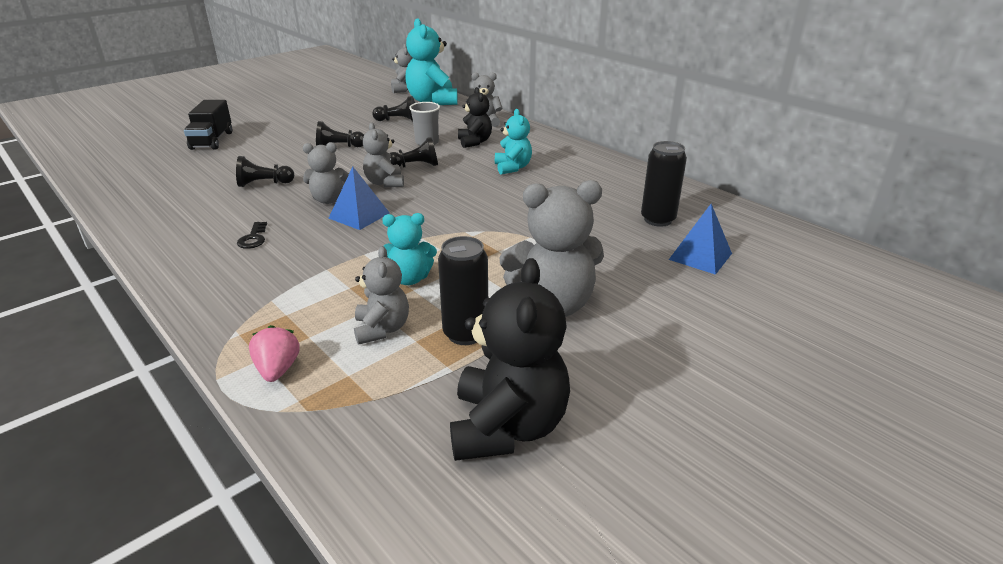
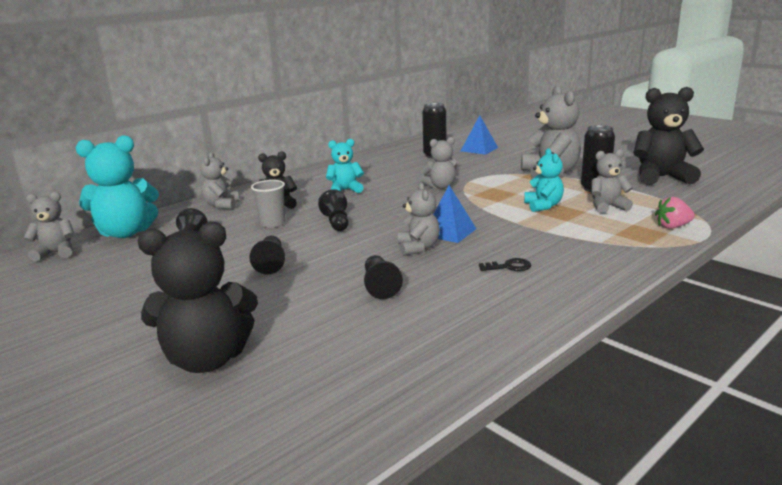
camera: 90 degrees left, 10 degrees down
black truck [184,100,232,150] -> black teddy bear [137,222,258,373]
grey teddy bear [363,123,404,187] -> grey teddy bear moved to [421,137,457,189]

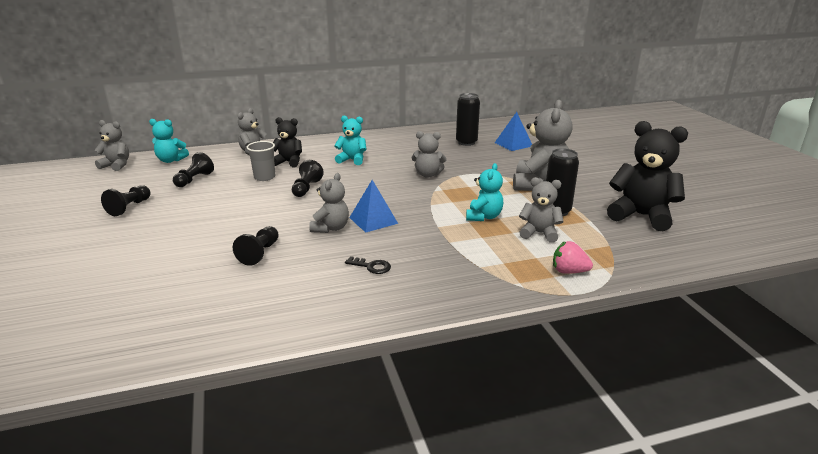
camera: 25 degrees right, 5 degrees up
turquoise teddy bear [76,135,159,238] -> turquoise teddy bear [149,119,189,163], size x0.58
black teddy bear [137,222,258,373] -> none
black pawn [249,235,285,275] -> black pawn moved to [101,185,151,216]

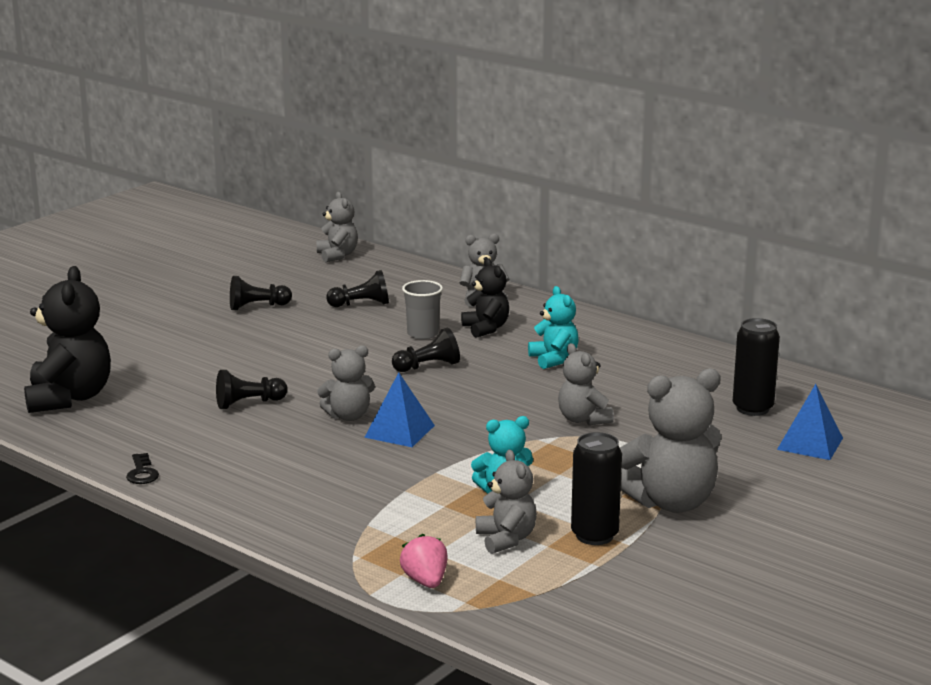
camera: 55 degrees right, 5 degrees down
turquoise teddy bear [149,119,189,163] -> none
black key [345,256,391,274] -> black key moved to [126,453,159,484]
black teddy bear [607,121,688,231] -> black teddy bear moved to [24,266,111,413]

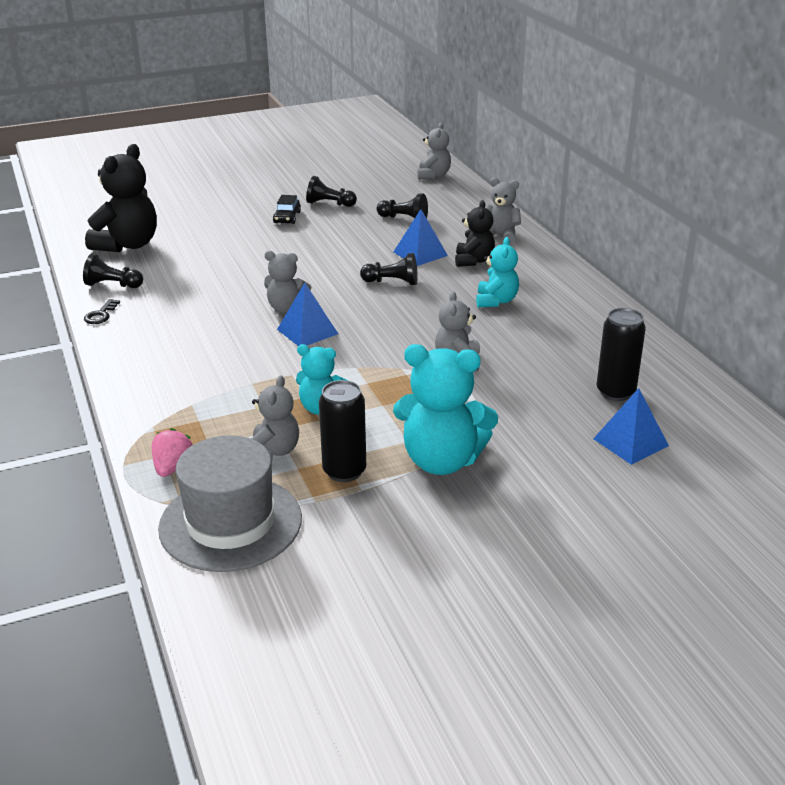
camera: 30 degrees right, 10 degrees up
black pawn [216,370,288,409] -> black pawn moved to [83,254,143,288]
grey cup [402,280,443,339] -> blue pyramid [394,209,448,266]
grey teddy bear [620,369,721,513] -> turquoise teddy bear [393,344,498,475]
none -> grey hat [158,435,302,572]
none -> black car [273,195,301,224]

